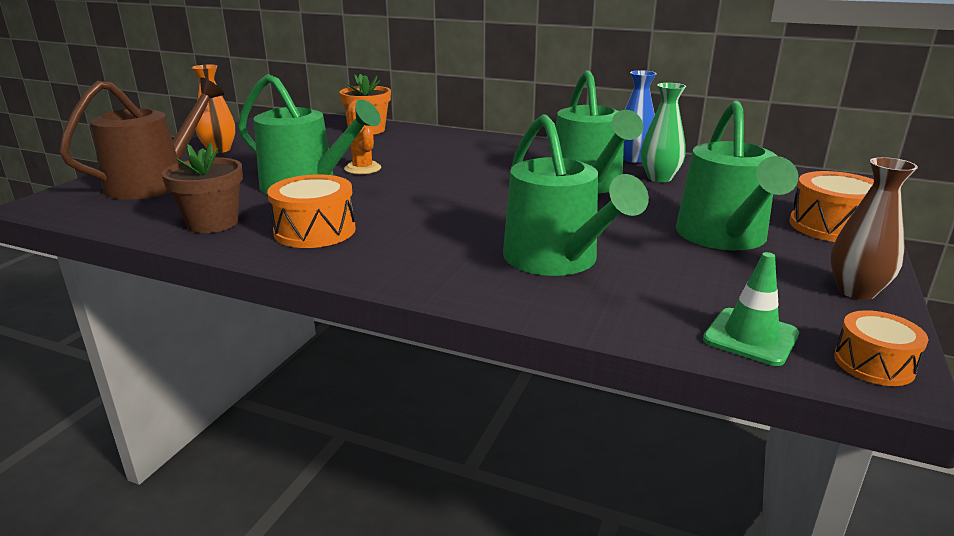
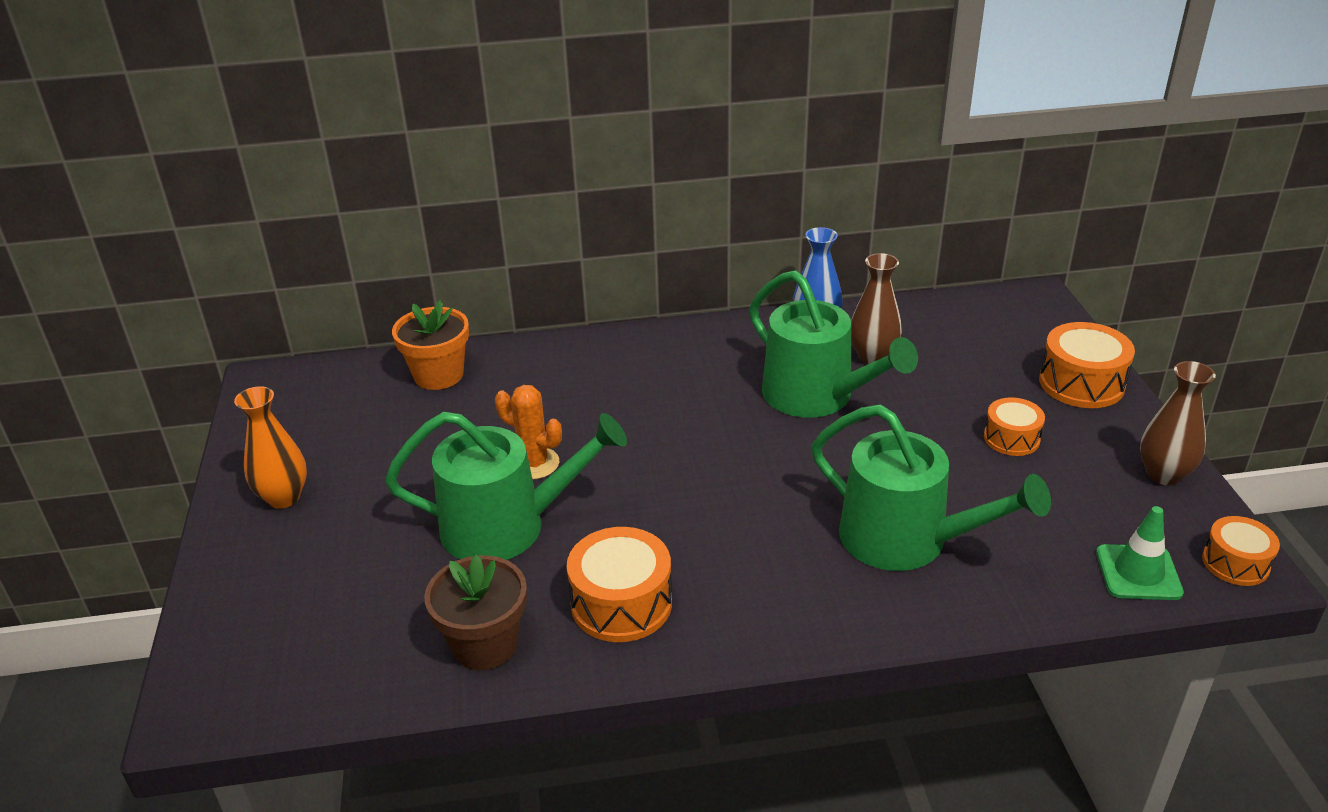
camera: 30 degrees left, 10 degrees up
brown watering can [59,77,224,200] -> none
green vase [641,83,686,182] -> brown vase [851,253,902,364]
green watering can [676,100,799,250] -> orange drum [984,397,1045,456]

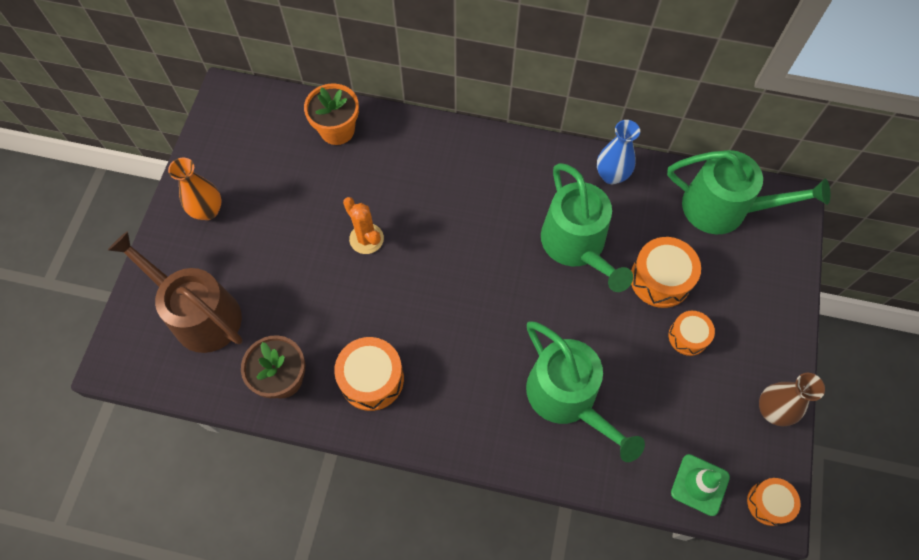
camera: 20 degrees right, 30 degrees up
green watering can [385,412,627,560] -> green watering can moved to [667,150,830,234]
brown vase [851,253,902,364] -> none
orange drum [1039,322,1135,408] -> orange drum moved to [631,237,701,308]
none -> brown watering can [108,231,243,353]

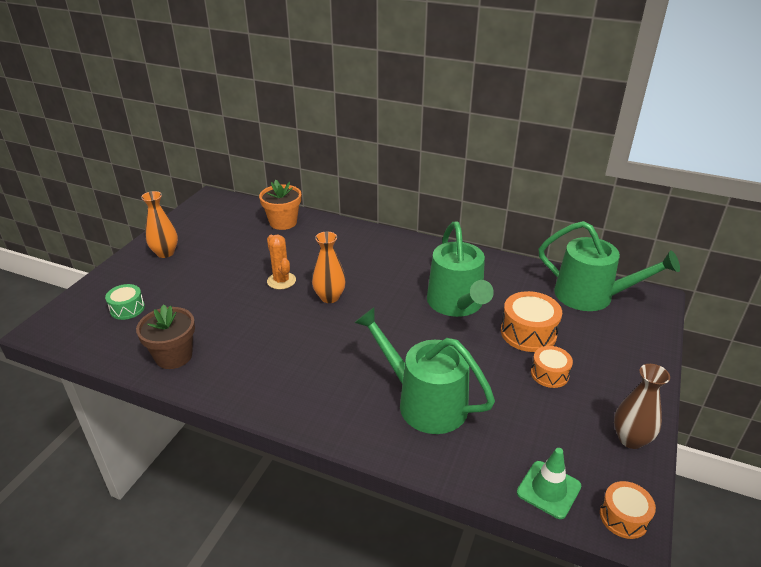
camera: 10 degrees right, 30 degrees down
brown watering can [108,231,243,353] -> green drum [105,284,145,320]
orange drum [334,337,404,411] -> none
green watering can [526,321,645,462] -> green watering can turned 150 degrees clockwise [354,307,495,434]
blue vase [597,120,640,184] -> none
none -> orange vase [312,232,346,303]

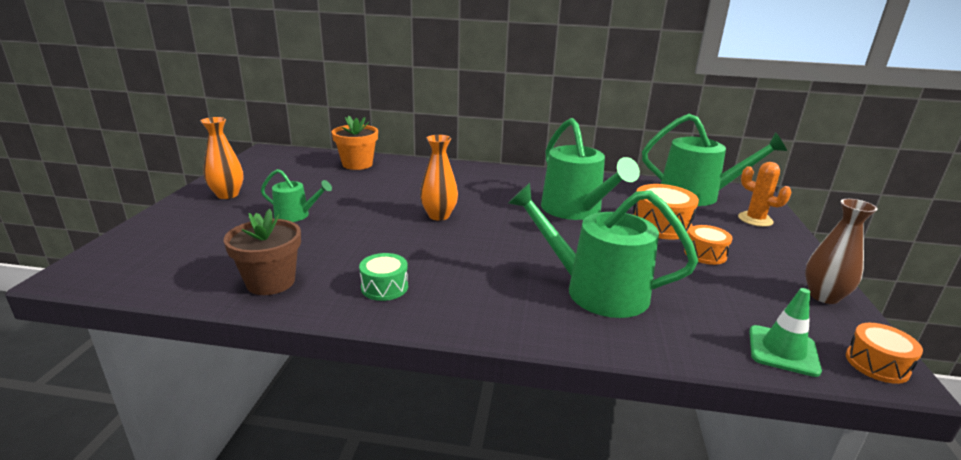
camera: 15 degrees left, 10 degrees down
green drum [105,284,145,320] -> green drum moved to [359,253,408,301]
orange cactus [267,235,296,290] -> orange cactus moved to [738,162,792,227]
none -> green watering can [261,169,332,222]

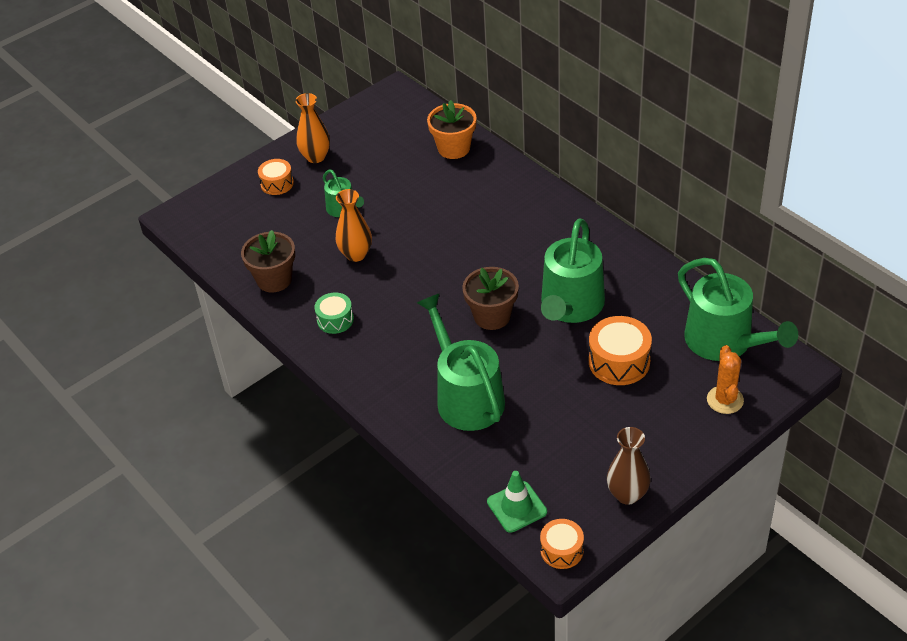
camera: 45 degrees right, 20 degrees up
orange vase [420,135,458,221] -> orange vase moved to [336,189,372,262]
orange drum [684,225,733,265] -> orange drum moved to [258,159,294,195]
none -> brown flower pot [462,267,519,330]

